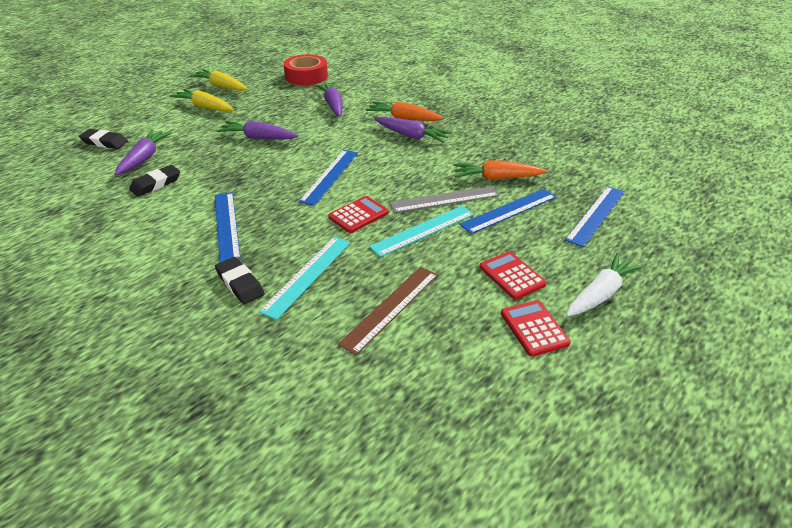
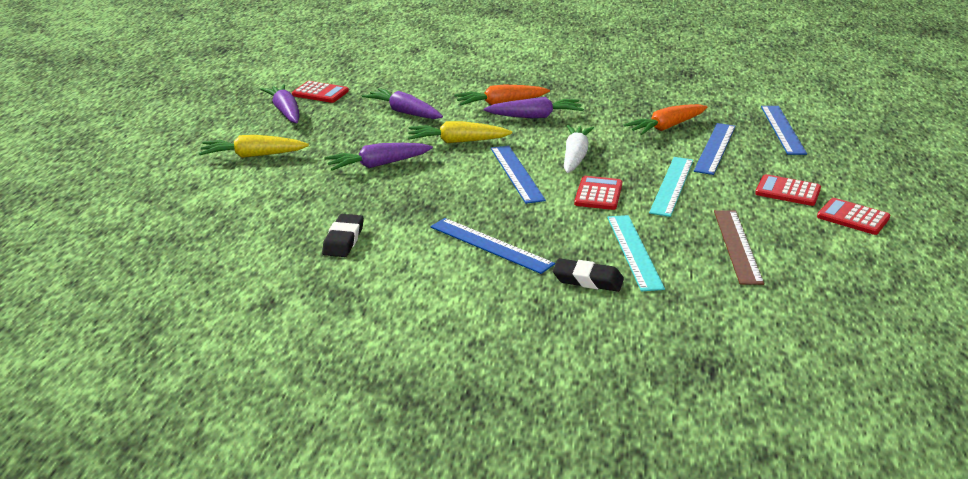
camera: 35 degrees left, 10 degrees down
black eraser [79,129,128,149] -> none
purple carrot [115,130,172,175] -> purple carrot moved to [260,84,299,123]
yellow carrot [190,69,247,91] -> yellow carrot moved to [408,121,512,143]
red tape [283,54,328,86] -> red calculator [292,81,349,103]
grey ruler [390,186,499,213] -> none
white carrot [566,252,645,317] -> white carrot moved to [564,125,594,173]

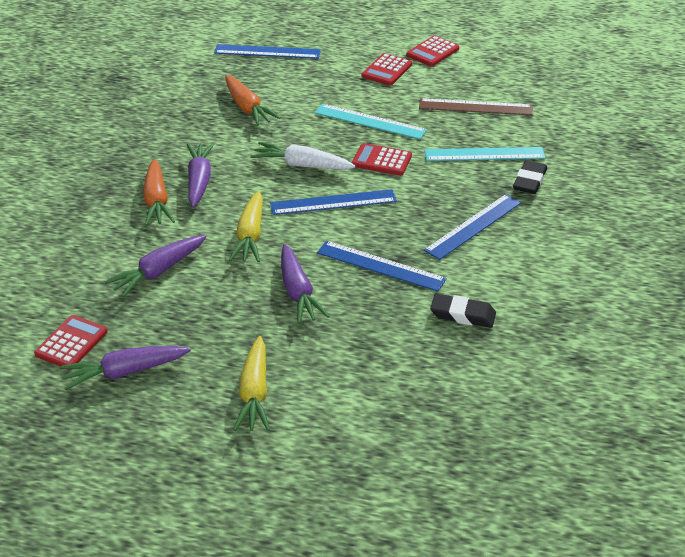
camera: 85 degrees left, 10 degrees up
blue ruler [694,123,736,175] -> blue ruler moved to [317,241,447,292]

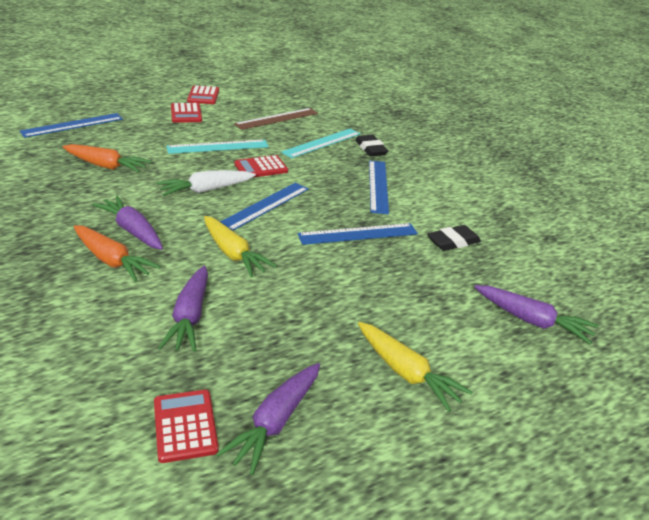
camera: 45 degrees left, 5 degrees down
purple carrot [281,244,330,324] -> purple carrot moved to [474,285,599,345]

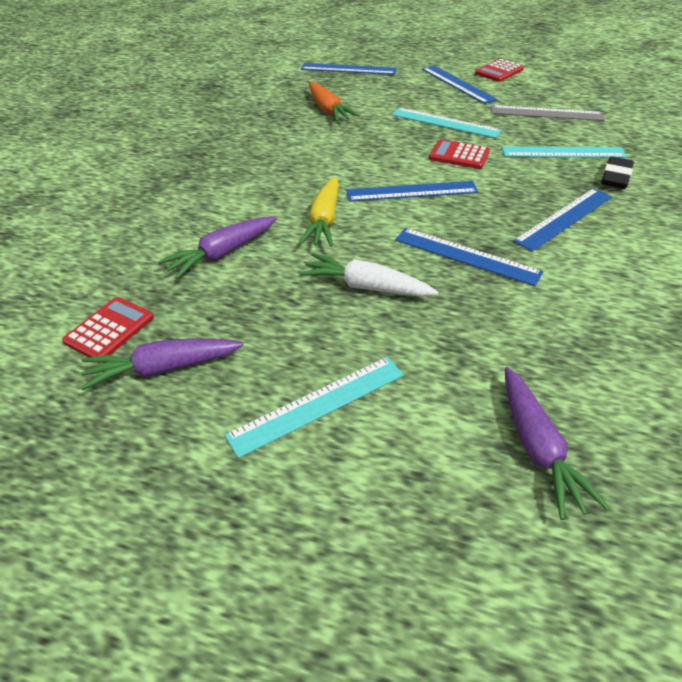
camera: 50 degrees right, 10 degrees up
orange carrot [74,225,161,282] -> none
purple carrot [92,195,163,250] -> none
white carrot [156,170,256,196] -> white carrot moved to [299,253,438,297]
red calculator [171,103,202,123] -> blue ruler [422,65,498,104]
brown ruler [234,108,318,130] -> grey ruler [492,105,605,121]
yellow carrot [358,322,473,412] -> turquoise ruler [225,357,404,458]
black eraser [427,225,481,251] -> none

